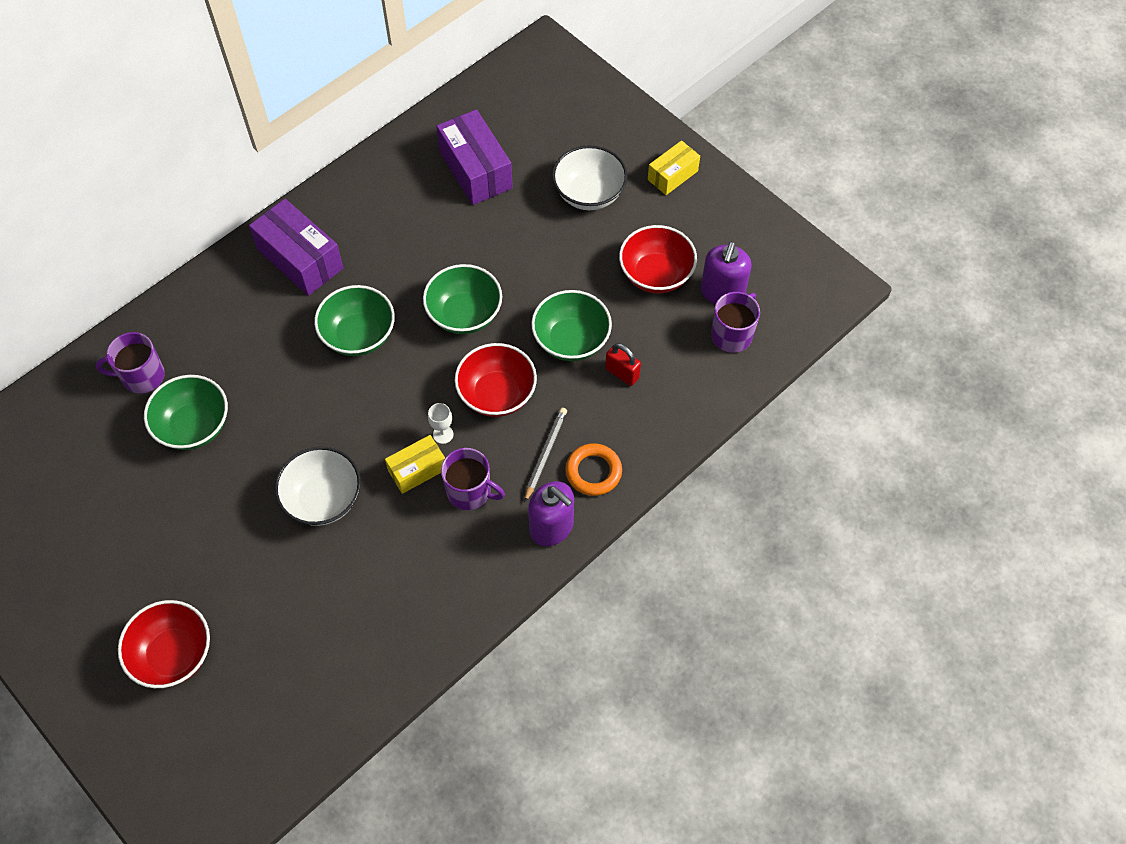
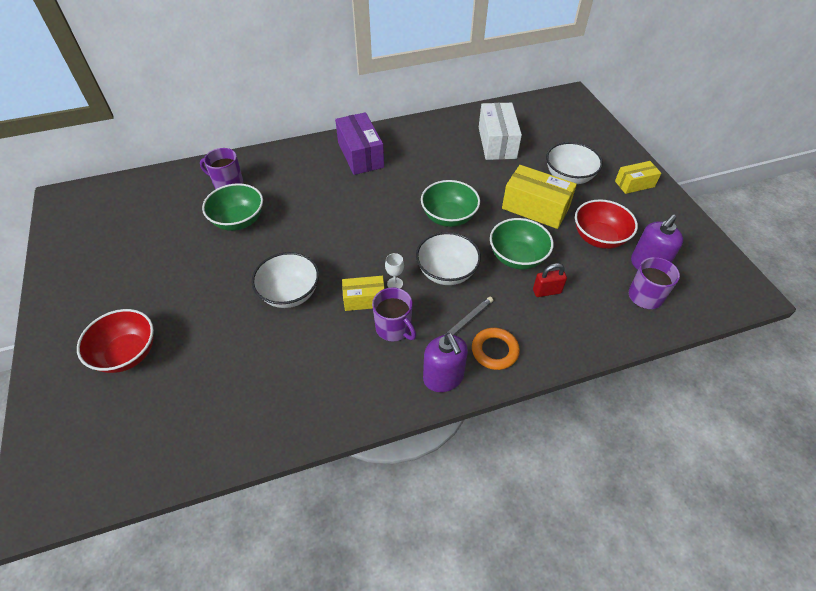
camera: 25 degrees right, 10 degrees down
green bowl [314,285,395,356] -> none
purple box [436,109,513,205] -> white box [479,103,522,160]
red bowl [455,343,537,417] -> white bowl [416,232,481,285]
red padlock [605,343,641,386] -> red padlock turned 75 degrees counterclockwise [533,263,567,297]
none -> yellow box [502,165,577,229]

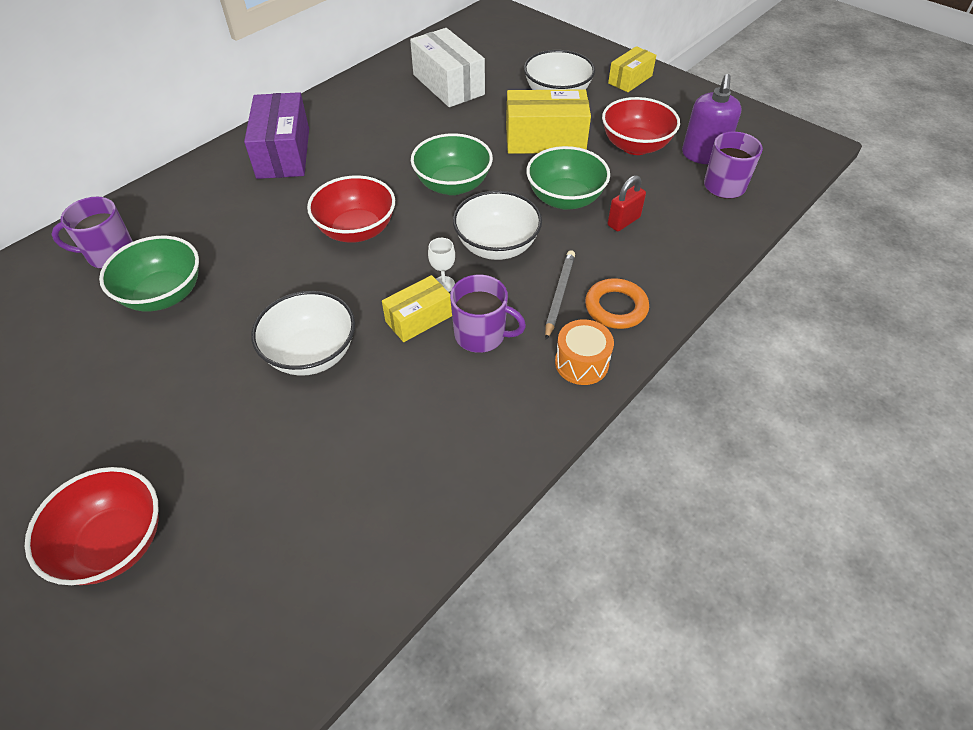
camera: 30 degrees left, 0 degrees up
purple box [335,112,384,175] -> purple box turned 45 degrees clockwise [244,92,309,179]
purple soap dispenser [423,333,468,392] -> orange drum [555,319,614,385]
none -> red bowl [307,175,395,243]

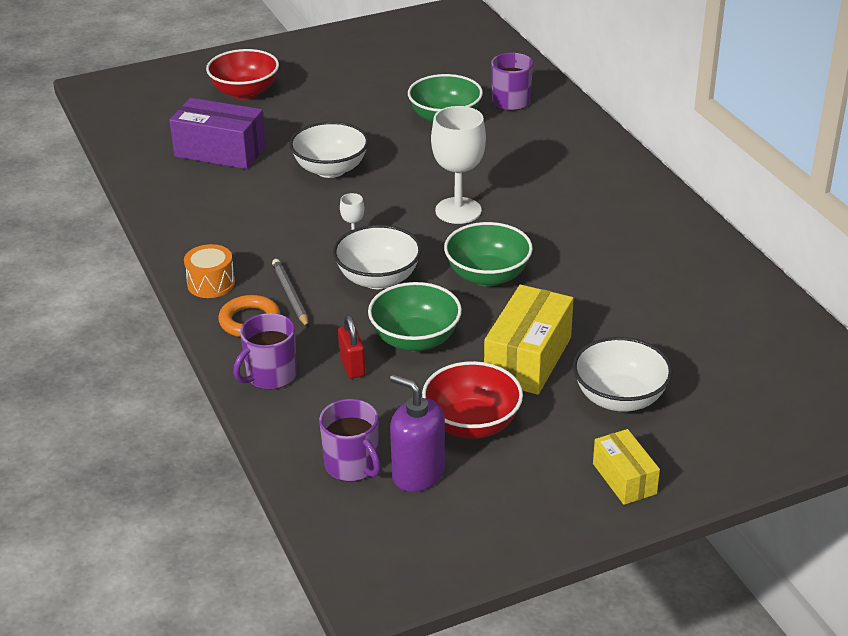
camera: 115 degrees right, 15 degrees down
purple box [244,92,309,179] -> purple box moved to [169,98,266,169]
red bowl [307,175,395,243] -> white goblet [431,106,486,224]
yellow box [382,275,452,342] -> none
white box [410,28,485,107] -> none
purple mug [450,275,526,353] -> purple mug moved to [233,313,297,390]
grey pencil [545,250,575,340] -> grey pencil turned 150 degrees counterclockwise [272,259,309,328]

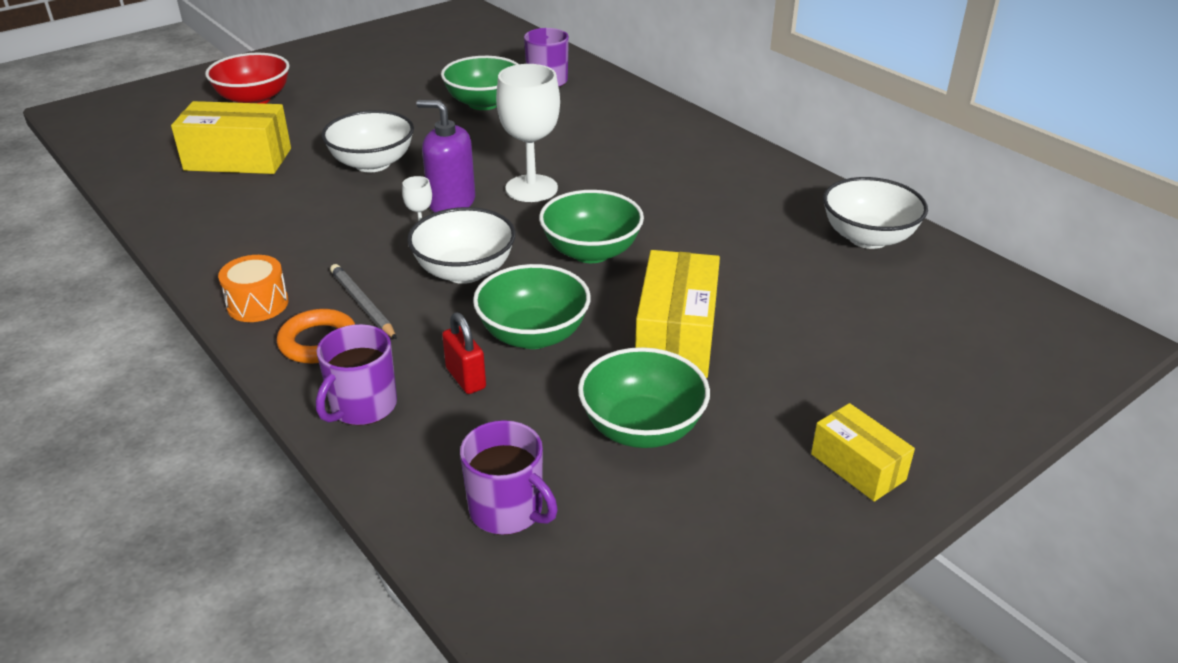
camera: 15 degrees left, 0 degrees up
purple box [169,98,266,169] -> yellow box [171,101,291,174]
purple soap dispenser [390,374,445,492] -> purple soap dispenser moved to [416,100,475,212]
red bowl [422,361,523,439] -> green bowl [578,347,710,448]
white bowl [573,337,673,412] -> white bowl moved to [823,177,928,249]

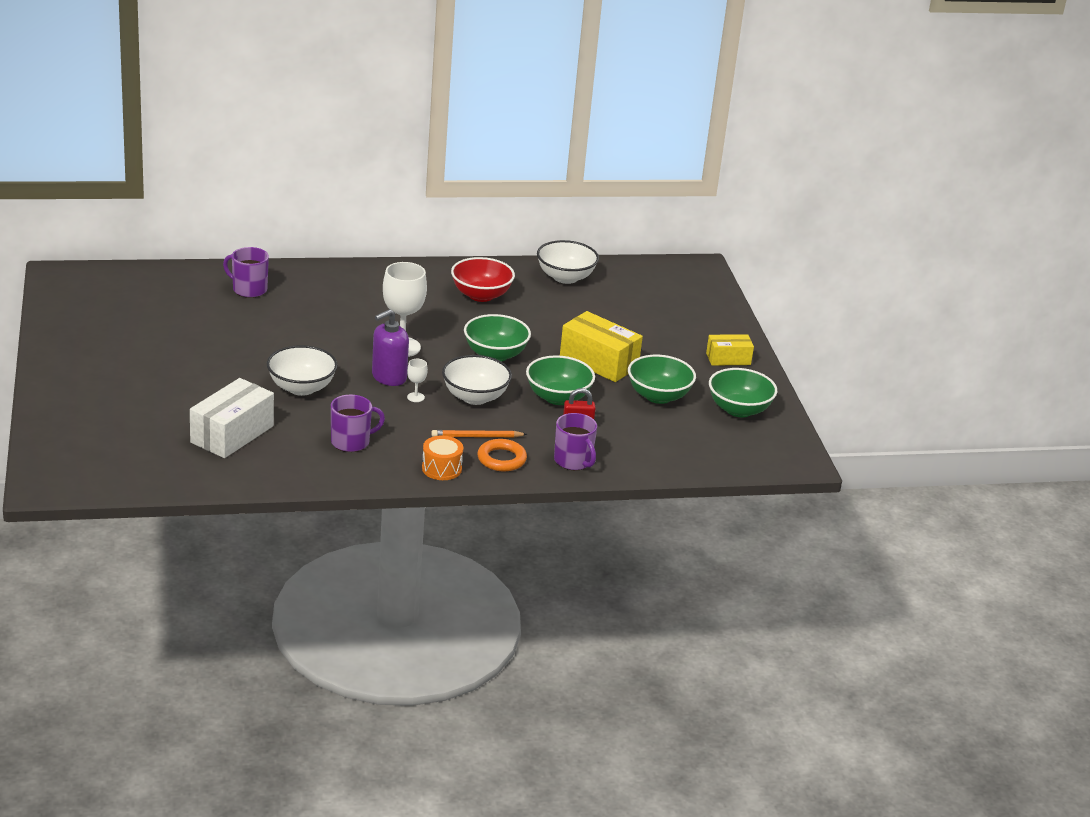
camera: 65 degrees left, 5 degrees down
yellow box [171,101,291,174] -> white box [190,378,274,458]
red bowl [205,53,290,104] -> red bowl moved to [451,257,515,302]
grey pencil [330,264,397,339] -> orange pencil [431,430,527,438]
green bowl [441,56,518,110] -> green bowl moved to [709,368,777,417]
purple mug [460,420,558,535] -> purple mug moved to [331,395,385,452]

